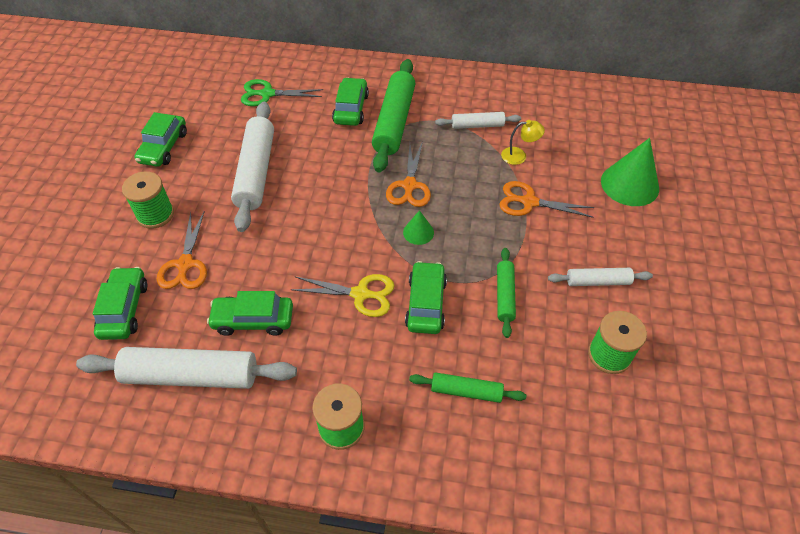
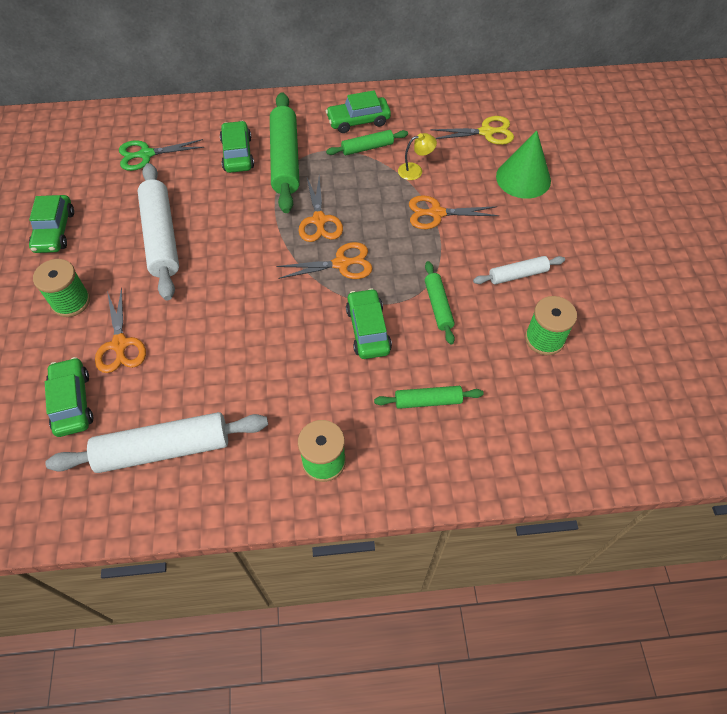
camera: 15 degrees left, 5 degrees up
green car [207,291,293,336] -> green car moved to [326,90,391,133]
yellow scissors [290,274,394,317] -> yellow scissors moved to [430,116,514,145]
green cone [403,210,434,245] -> orange scissors [276,242,373,279]
white rolling pin [435,112,521,129] -> green rolling pin [326,130,408,155]

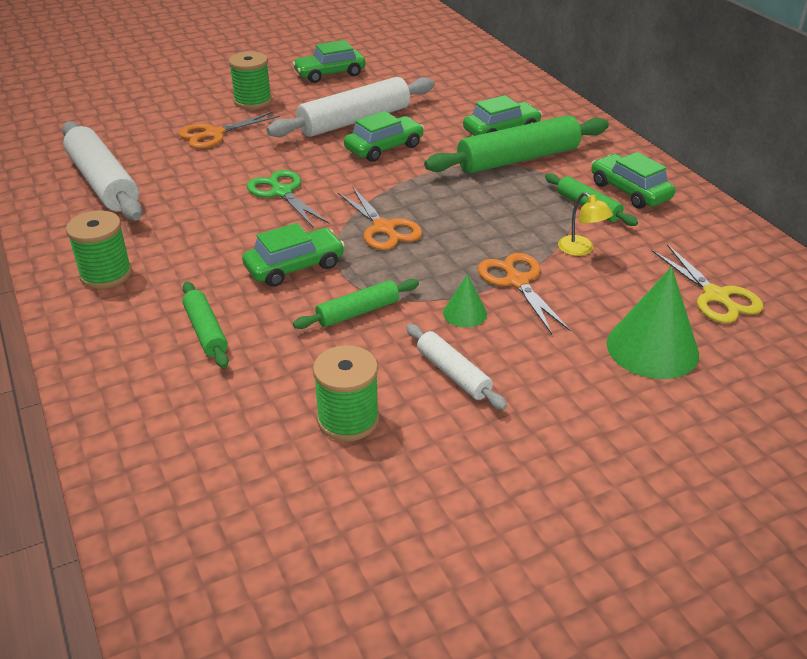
camera: 70 degrees right, 20 degrees down
green car [45,357,93,437] -> green car moved to [344,111,424,162]
green scissors [119,139,204,171] -> green scissors moved to [247,170,329,228]
orange scissors [299,176,343,242] -> none
none -> green cone [443,274,487,328]

